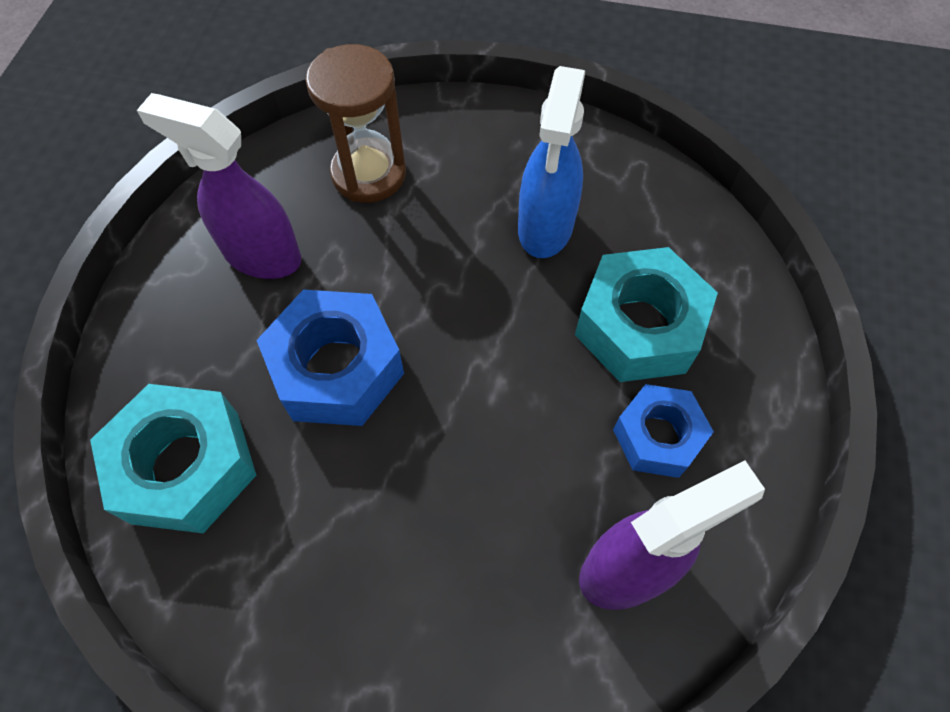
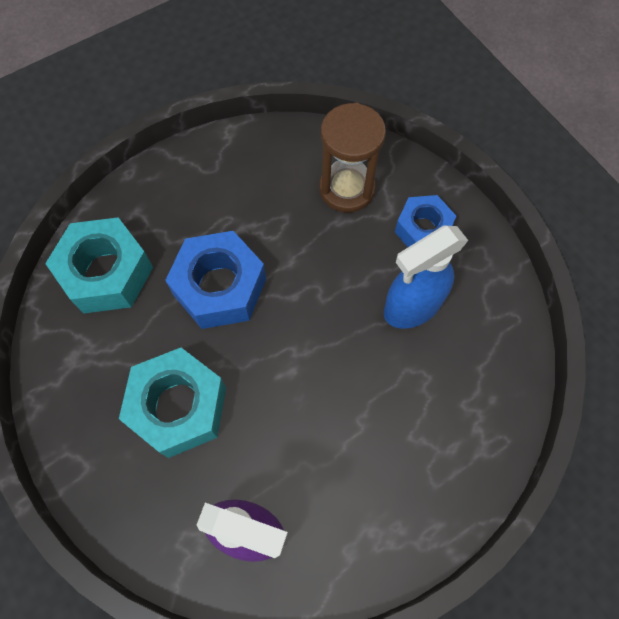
camera: 45 degrees right, 5 degrees up
purple spray bottle [137,93,301,279] -> none
turquoise nut [575,247,718,382] -> turquoise nut moved to [119,348,226,458]
blue nut [613,384,714,478] -> blue nut moved to [395,195,456,247]

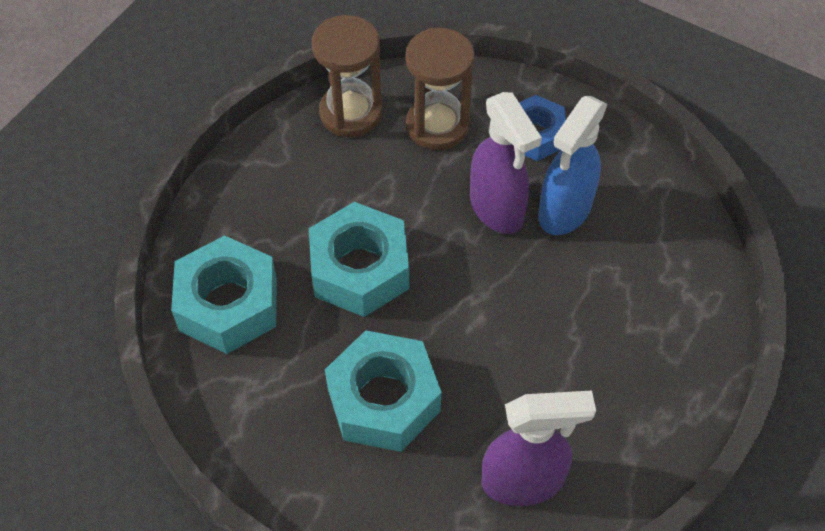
camera: 25 degrees left, 10 degrees down
blue nut [165,231,266,329] -> turquoise nut [309,202,409,317]
none -> brown hourglass [312,15,382,137]
none -> purple spray bottle [470,92,542,234]

